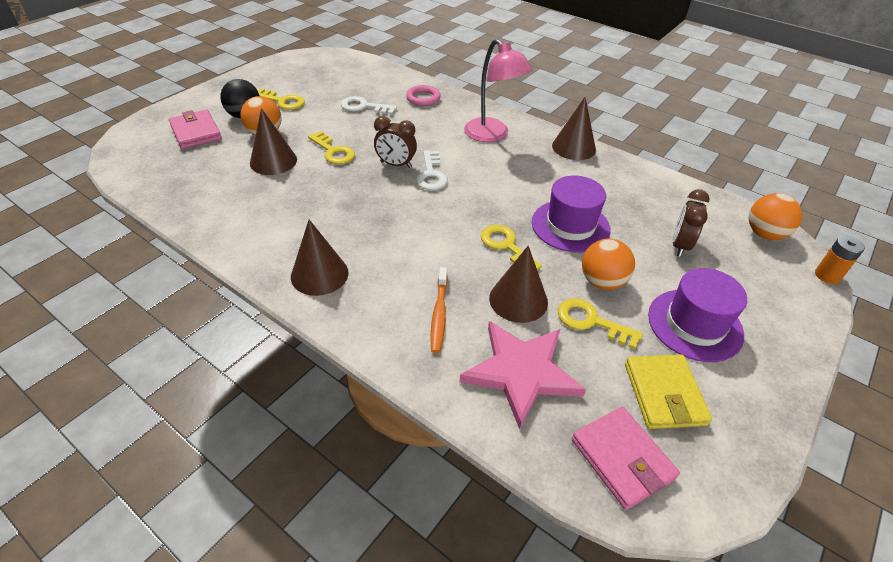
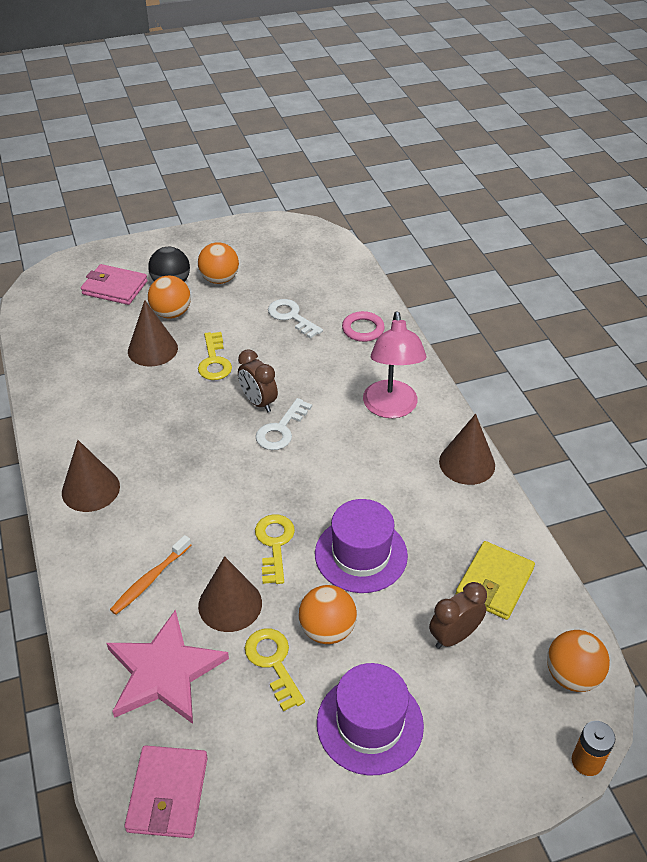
camera: 35 degrees right, 0 degrees up
pink wallet [169,110,222,149] -> pink wallet turned 75 degrees counterclockwise [81,264,148,305]
yellow key [258,88,305,110] -> orange ball [198,242,239,284]
yellow wallet [625,354,712,429] -> yellow wallet moved to [455,541,535,620]

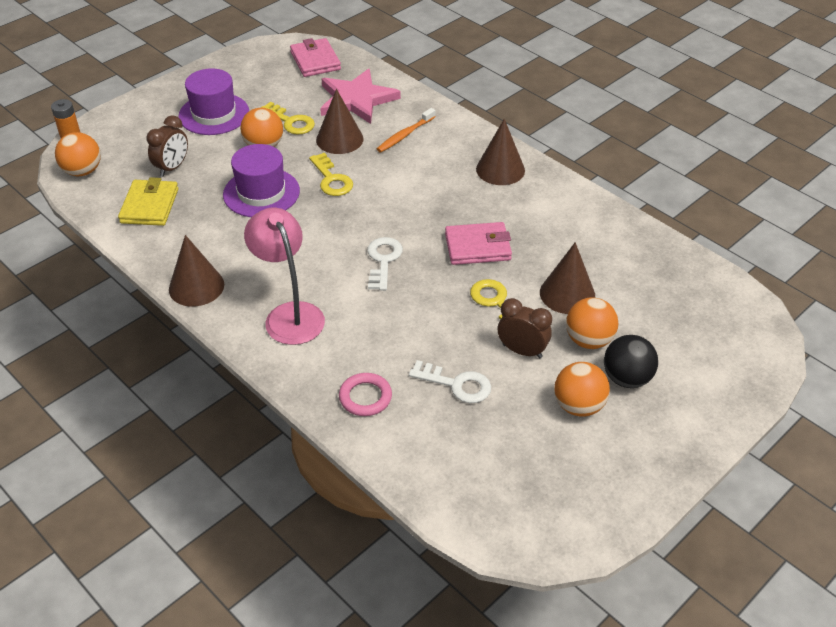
camera: 155 degrees right, 0 degrees up
pink wallet [81,264,148,305] -> pink wallet moved to [445,222,512,265]
orange toothbrush [110,535,191,615] -> orange toothbrush turned 150 degrees counterclockwise [377,108,436,152]
brown clock [238,349,278,412] -> brown clock moved to [498,298,552,358]

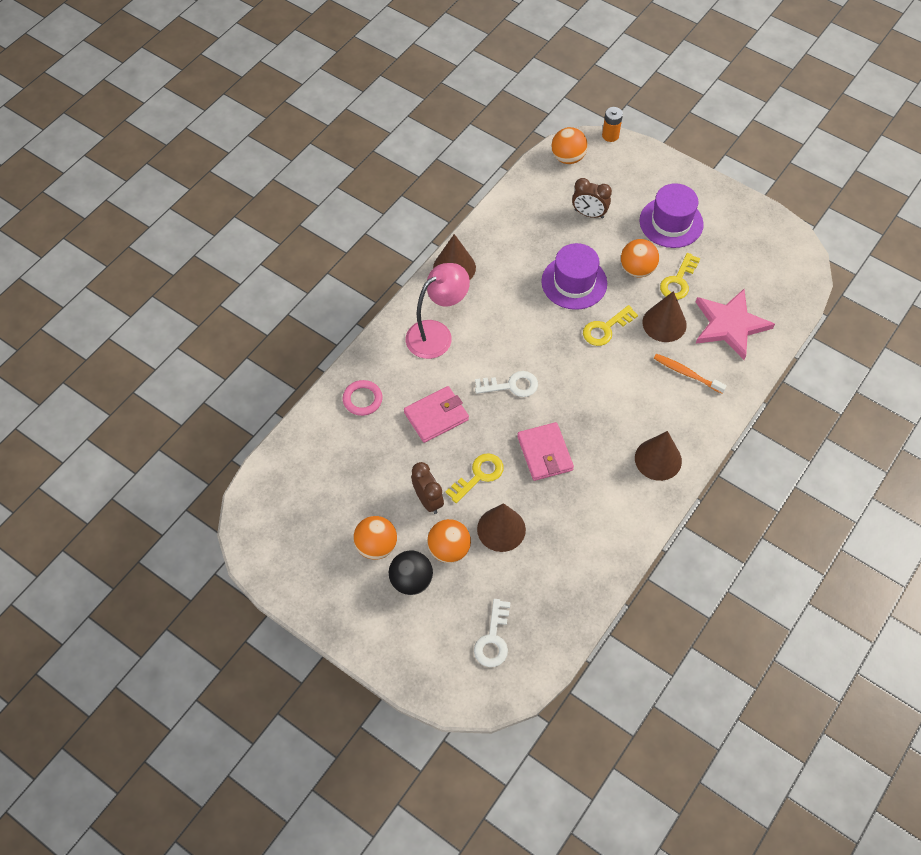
camera: 80 degrees right, 15 degrees up
yellow wallet [118,177,178,226] -> none
pink wallet [290,38,341,77] -> pink wallet moved to [404,386,469,443]
white key [409,360,491,403] -> white key moved to [474,599,511,667]
brown clock [498,298,552,358] -> brown clock turned 45 degrees counterclockwise [411,462,444,514]

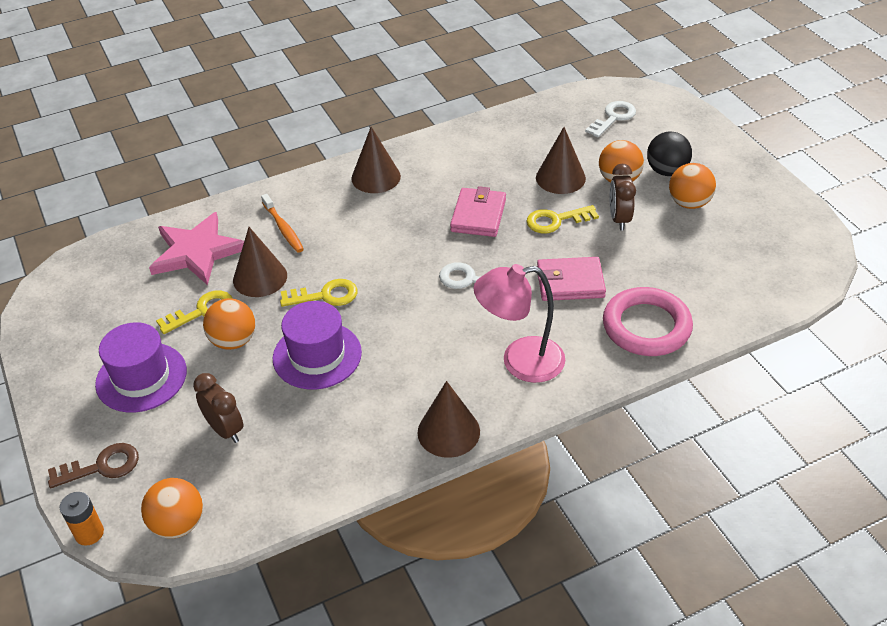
camera: 150 degrees left, 15 degrees down
pink ring [343,380,383,416] -> pink ring [603,287,693,356], size x1.76
none -> brown key [48,443,139,488]

